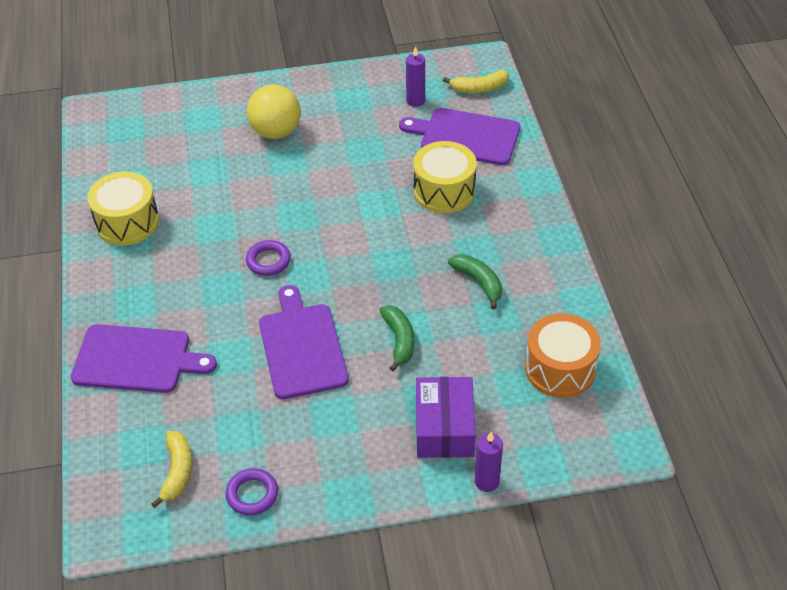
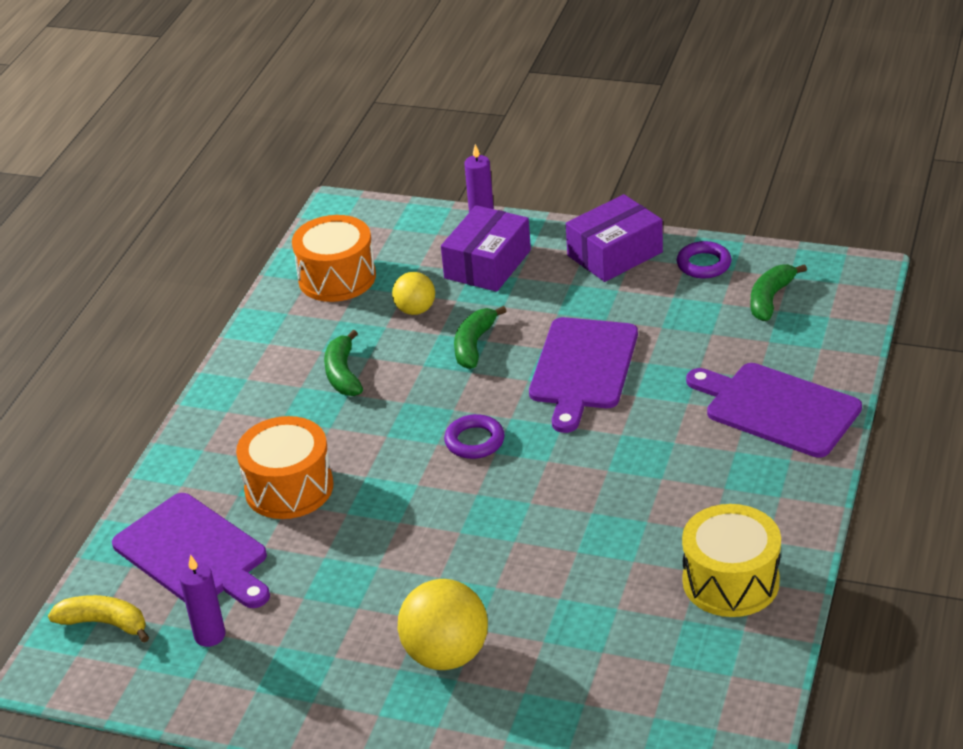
camera: 150 degrees left, 10 degrees down
yellow banana [151,431,192,508] -> green banana [751,264,807,321]
purple ring [246,240,291,276] -> purple ring moved to [444,414,505,459]
yellow drum [413,141,477,213] -> orange drum [236,416,334,519]
none -> yellow ball [392,272,435,315]
none -> purple box [566,194,663,282]

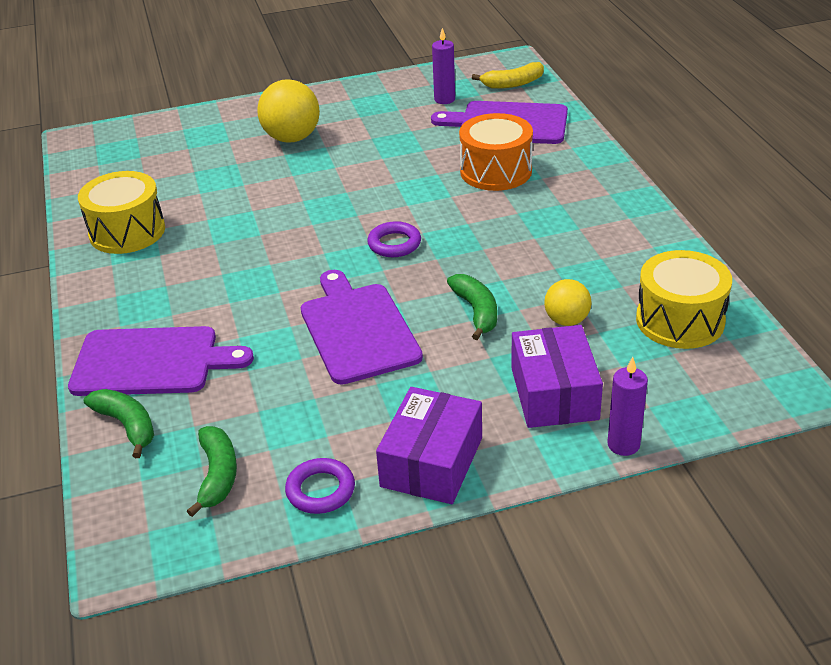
camera: 145 degrees right, 0 degrees up
orange drum [292,215,376,302] -> yellow drum [636,250,732,349]
green banana [324,330,363,396] -> green banana moved to [83,389,154,458]

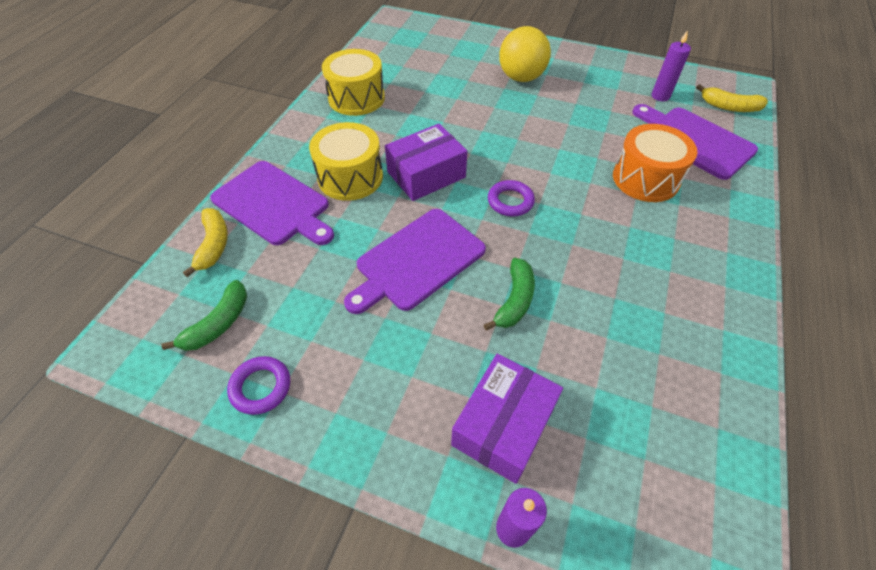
camera: 35 degrees right, 15 degrees up
green banana [83,389,154,458] -> yellow banana [183,208,228,277]
purple cutting board [301,270,423,385] -> purple cutting board turned 150 degrees counterclockwise [344,209,486,314]
purple box [376,387,482,504] -> purple box moved to [385,124,467,201]
yellow ball [544,279,591,326] -> none
yellow drum [636,250,732,349] -> yellow drum moved to [309,122,383,201]

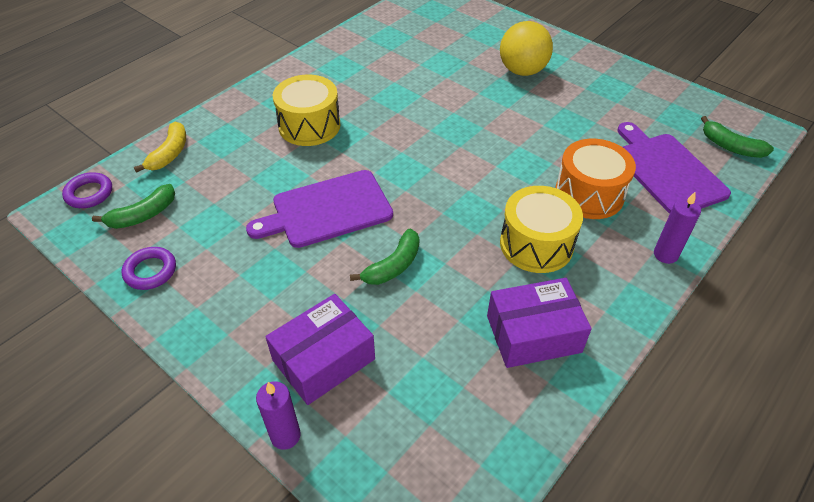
camera: 20 degrees right, 5 degrees down
purple cutting board [210,161,334,245] -> none
yellow drum [322,49,385,116] -> yellow drum moved to [500,186,583,273]
purple box [385,124,467,201] -> purple box moved to [487,278,592,368]
purple ring [488,180,535,216] -> purple ring moved to [62,172,112,208]
purple candle [651,30,691,101] -> purple candle moved to [654,192,701,264]
yellow banana [696,84,768,112] -> green banana [701,116,774,158]

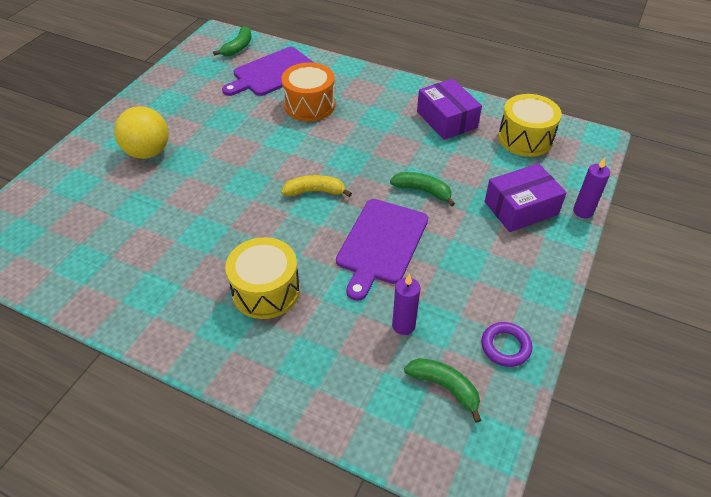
camera: 105 degrees left, 0 degrees up
purple ring [62,172,112,208] -> none
yellow banana [134,122,186,173] -> yellow banana moved to [281,175,352,197]
purple cutting board [246,170,393,248] -> purple cutting board turned 60 degrees clockwise [336,199,428,301]
purple box [265,294,375,405] -> purple box turned 60 degrees counterclockwise [484,163,567,232]
yellow drum [500,186,583,273] -> yellow drum moved to [498,94,562,157]
purple candle [654,192,701,264] -> purple candle moved to [392,274,420,335]

